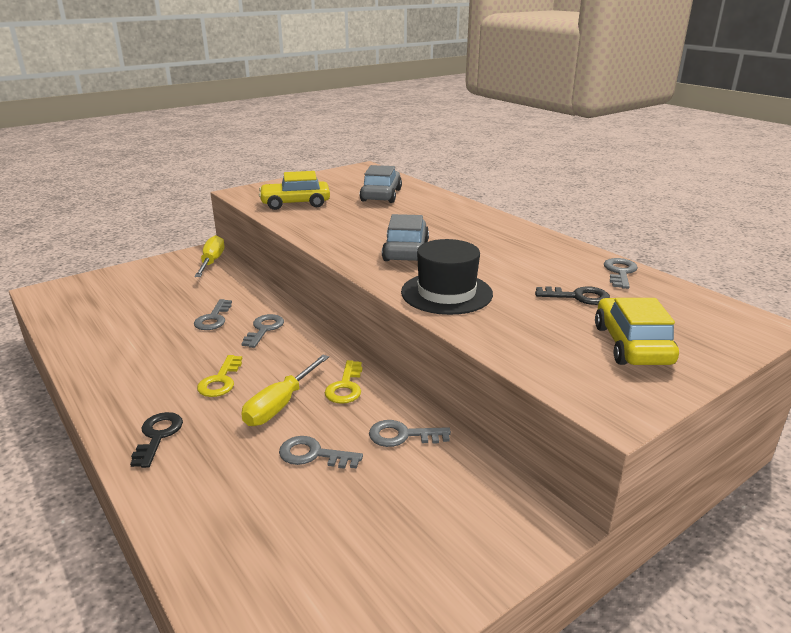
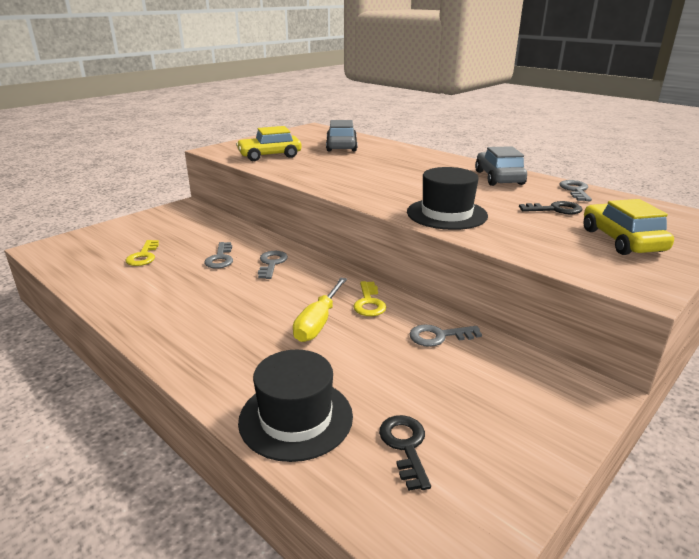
camera: 10 degrees left, 0 degrees up
black key [130,412,183,468] -> black key moved to [379,415,431,491]
yellow screwdriver [194,235,225,277] -> none
yellow key [197,355,242,397] -> yellow key moved to [125,240,159,266]
grey key [279,436,363,469] -> none
grey car [382,214,429,261] -> grey car moved to [475,146,527,186]
none -> black hat [238,350,353,462]

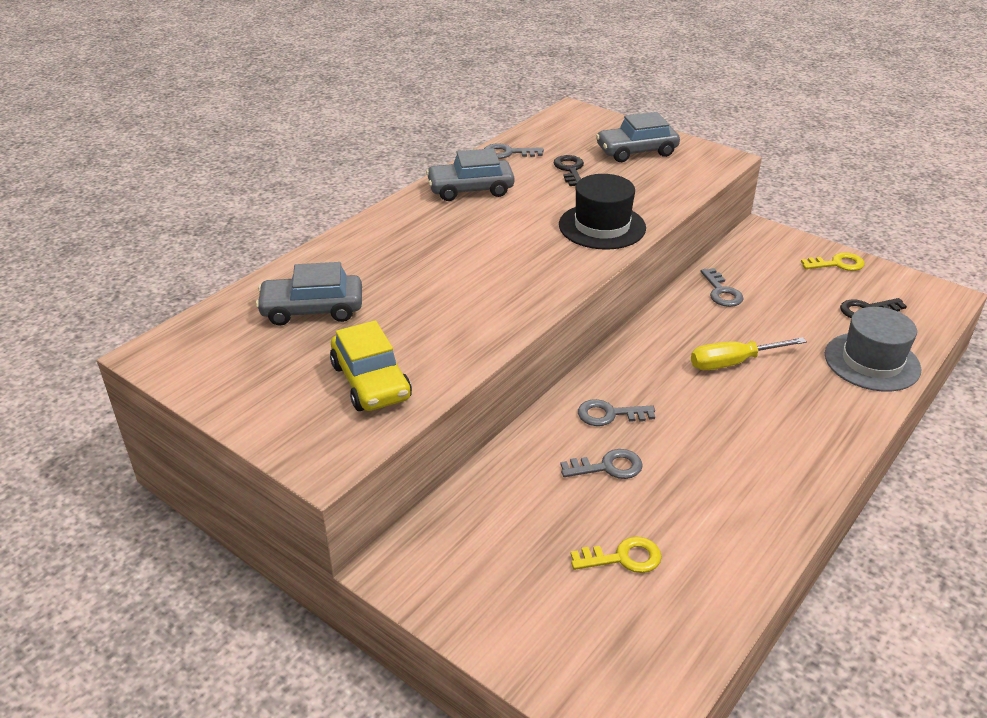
camera: 95 degrees left, 10 degrees up
black hat [238,350,353,462] -> grey hat [825,307,921,392]
yellow screwdriver [293,278,347,342] -> yellow screwdriver turned 150 degrees clockwise [691,337,807,370]
yellow key [353,281,386,316] -> yellow key moved to [801,252,865,271]
yellow car [583,199,674,255] -> grey car [596,112,680,162]

